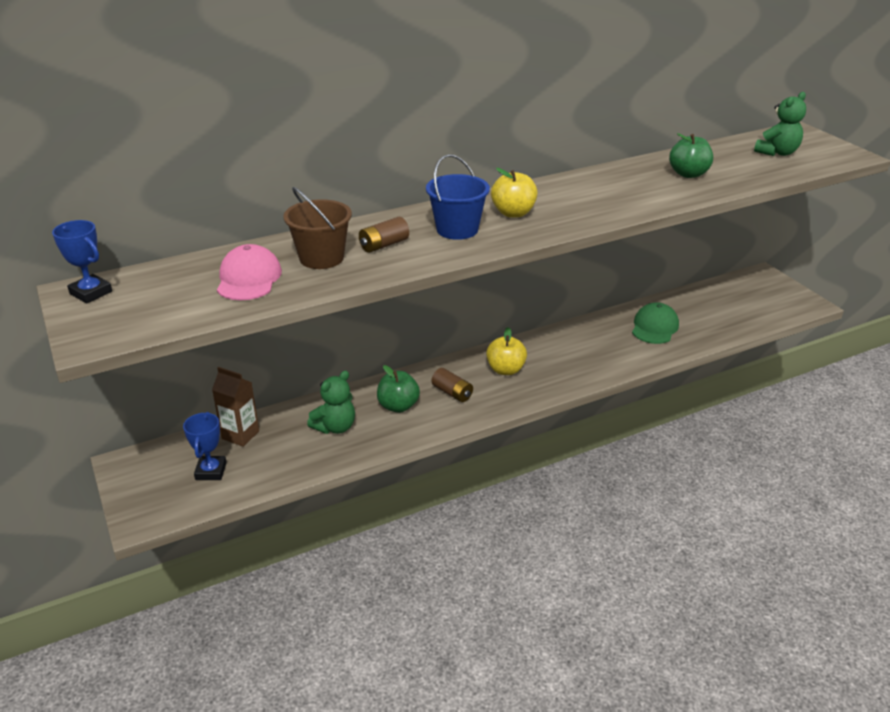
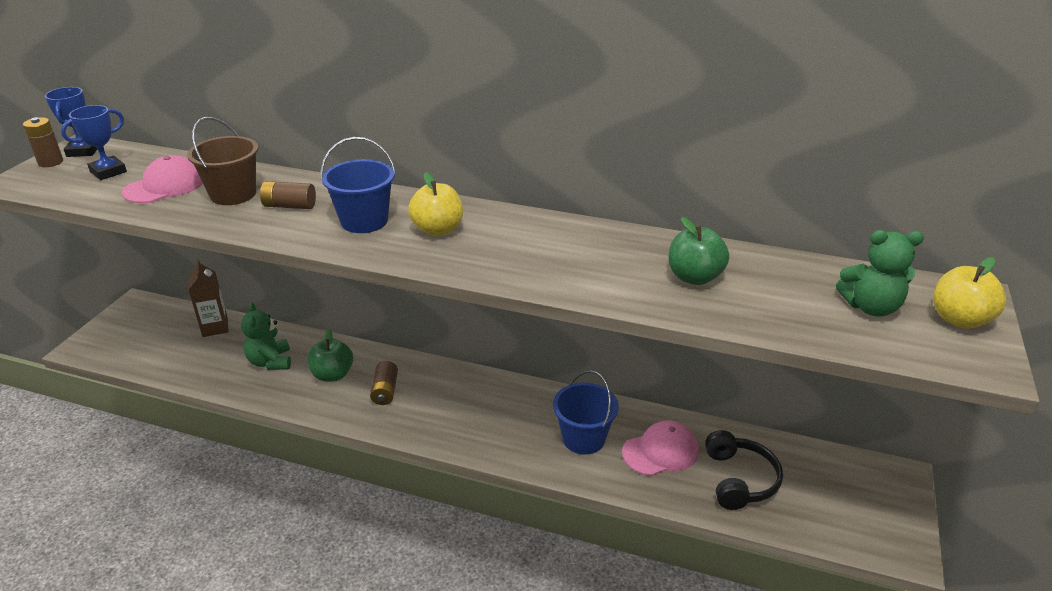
camera: 45 degrees right, 0 degrees up
blue trophy [183,412,227,480] -> blue trophy moved to [61,105,127,180]
green teddy bear [307,370,355,434] -> green teddy bear turned 75 degrees clockwise [241,302,291,370]
yellow apple [486,327,527,375] -> yellow apple moved to [933,257,1006,329]
green cap [632,302,679,344] -> pink cap [622,420,699,476]
none -> brown battery [23,117,63,167]
none -> blue bucket [553,370,619,455]
none -> black headphones [705,430,783,510]

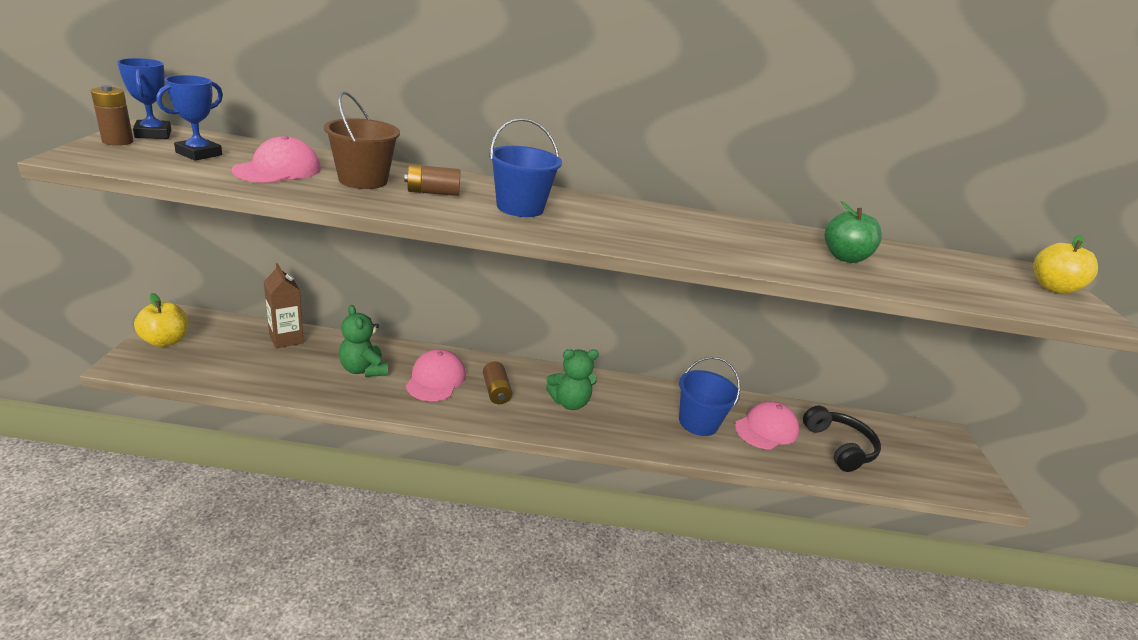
camera: 20 degrees left, 5 degrees down
green apple [308,329,353,382] -> pink cap [406,349,466,401]
yellow apple [408,172,463,236] -> yellow apple moved to [134,293,188,347]
green teddy bear [836,230,924,317] -> green teddy bear moved to [546,349,599,410]

